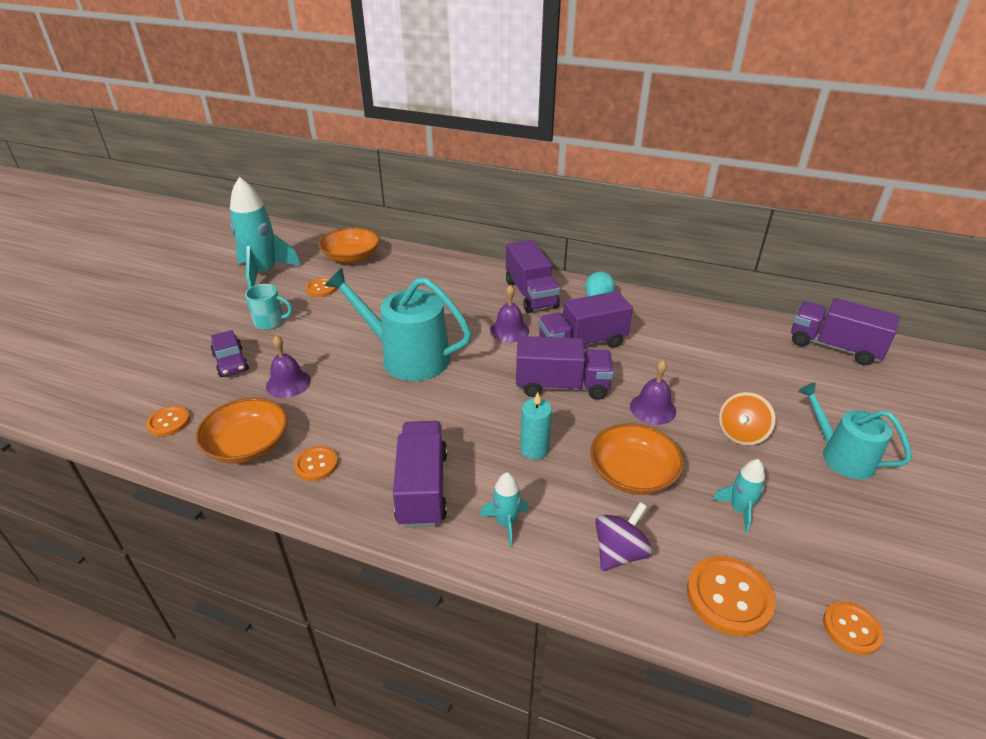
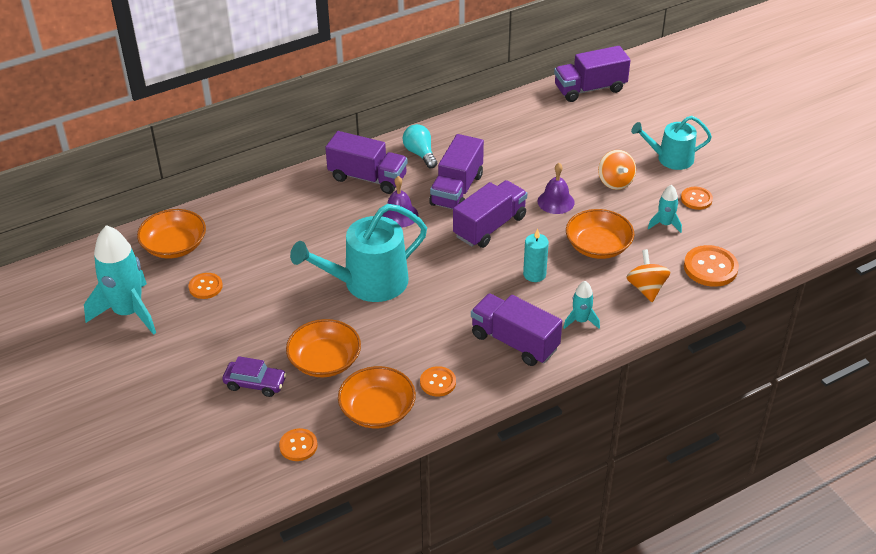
camera: 50 degrees left, 5 degrees up
turquoise mug [245,284,292,330] -> none
purple bell [266,335,311,398] -> orange bowl [286,319,361,377]
purple spinning top [595,502,653,571] -> orange spinning top [626,249,670,302]
orange button [823,601,884,655] -> orange button moved to [681,187,713,210]

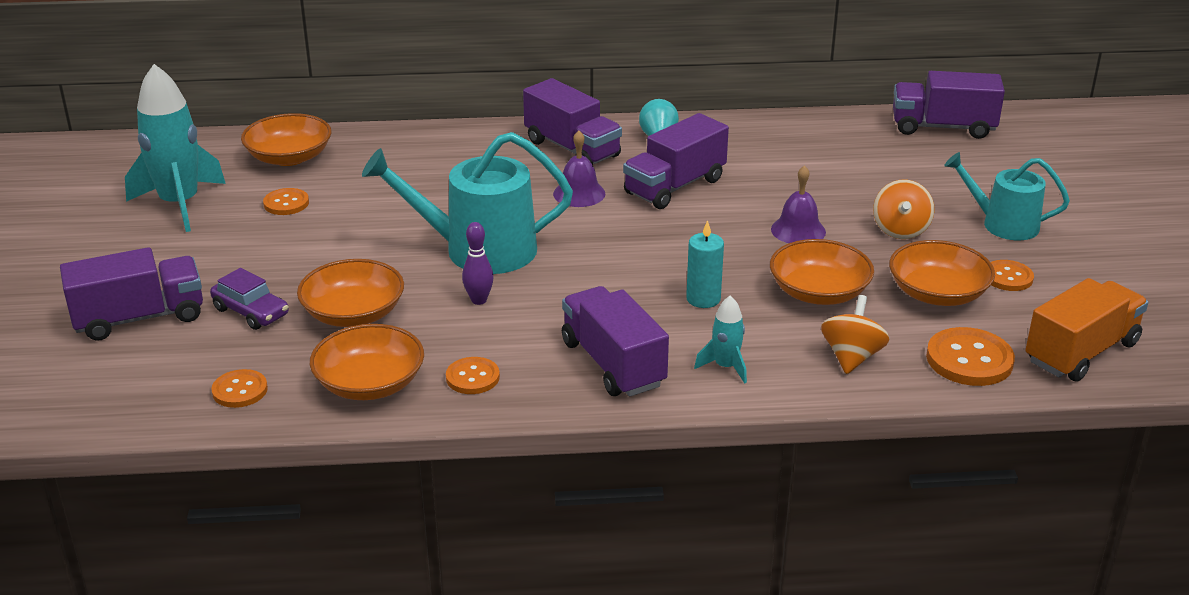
camera: 25 degrees right, 10 degrees down
purple truck [453,180,527,248] -> purple truck moved to [60,247,203,341]
turquoise rocket [648,185,682,233] -> orange bowl [889,240,995,306]
none -> purple bowling pin [462,222,494,305]
none -> orange truck [1025,278,1148,382]

